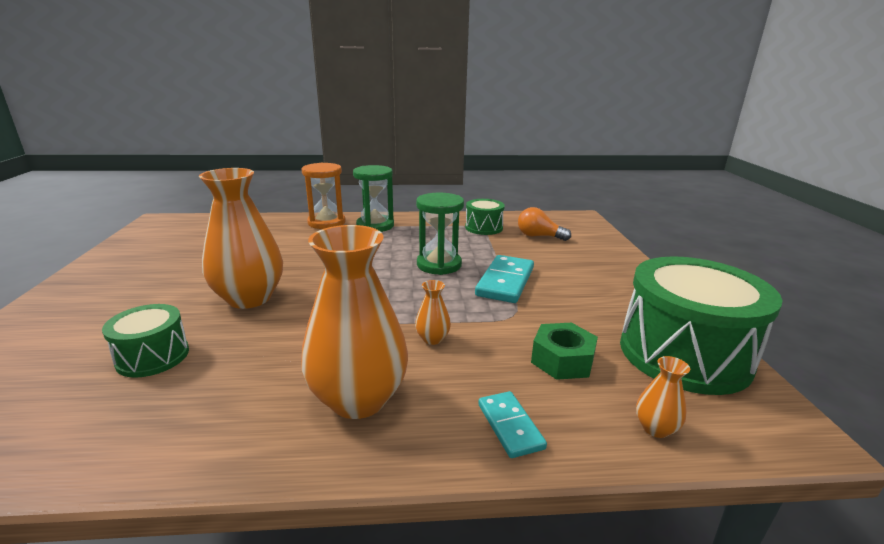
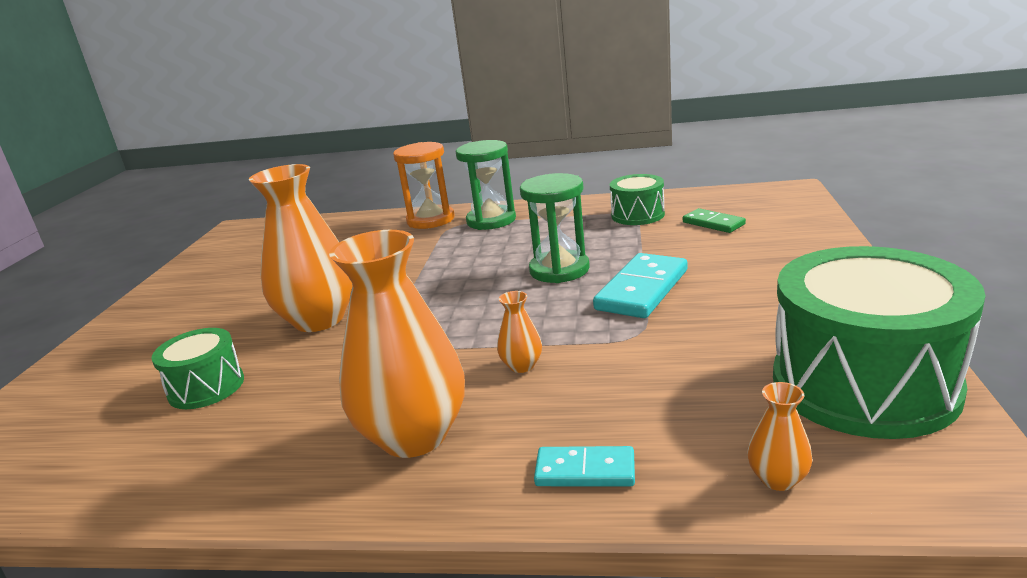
camera: 15 degrees right, 0 degrees up
turquoise domino [478,391,547,458] -> turquoise domino turned 75 degrees counterclockwise [534,446,635,486]
orange light bulb [518,207,571,241] -> green domino [683,208,746,233]
green nut [531,323,598,380] -> none

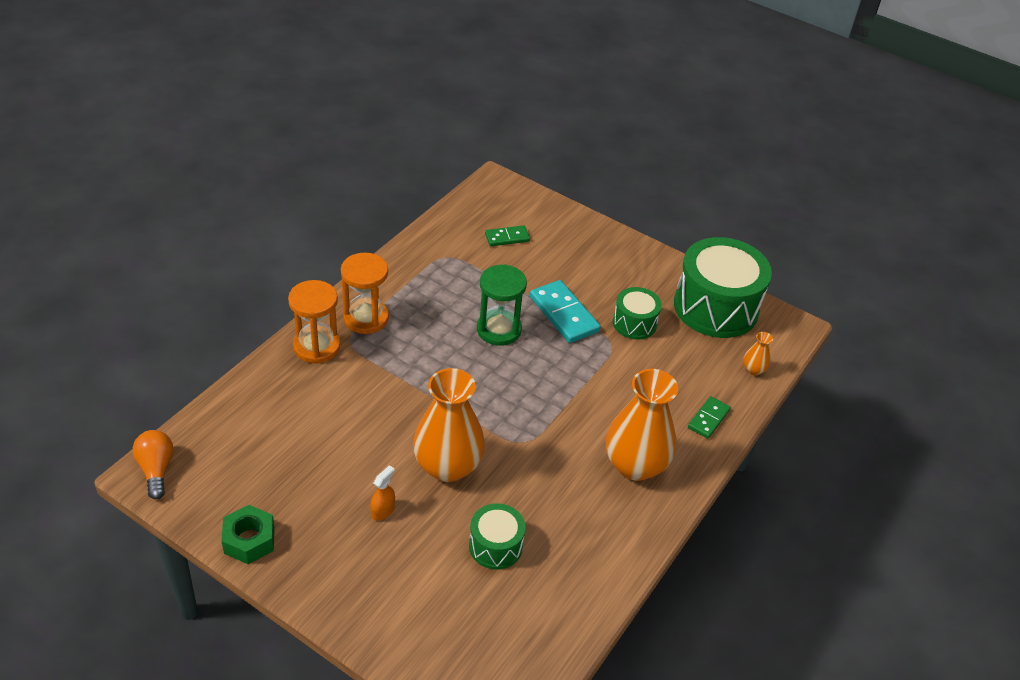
camera: 70 degrees left, 20 degrees up
green hourglass [455,140,516,230] -> orange hourglass [341,253,389,334]
orange vase [497,291,542,373] -> none
turquoise domino [534,446,635,486] -> green domino [688,396,731,439]
green drum [610,174,665,225] -> green drum moved to [613,287,662,340]
none -> orange light bulb [133,430,173,499]
none -> green nut [221,505,275,564]
none -> orange spray bottle [370,465,395,521]

